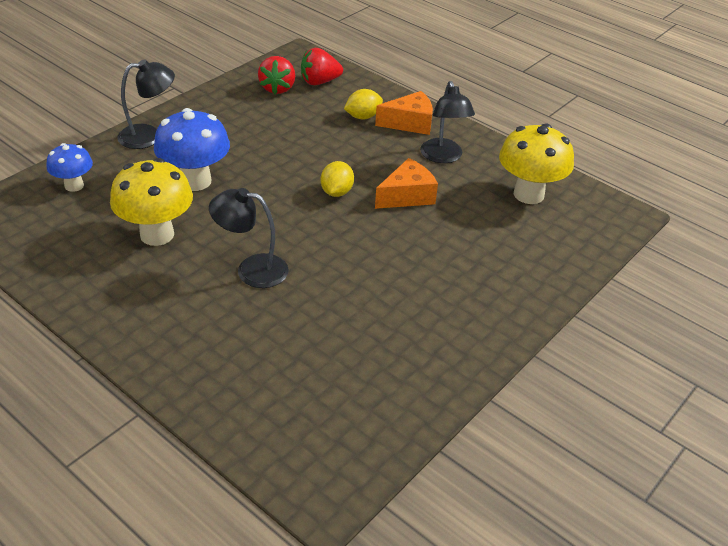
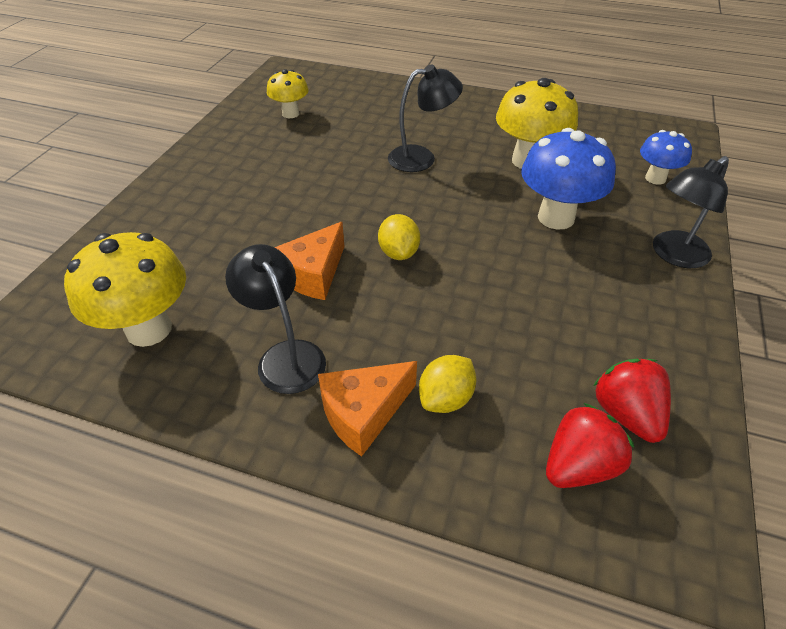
camera: 160 degrees right, 5 degrees up
none -> yellow mushroom [267,69,309,118]

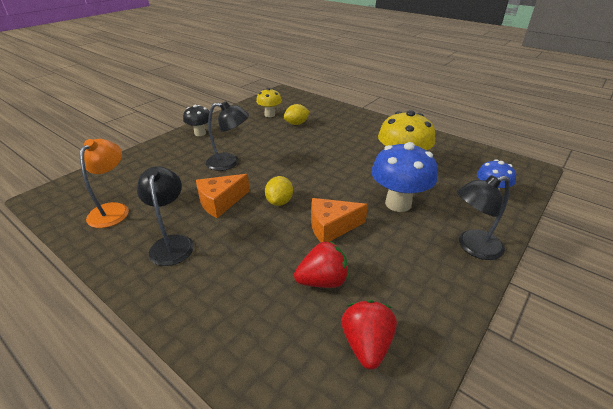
camera: 20 degrees right, 10 degrees down
yellow mushroom [64,232,186,347] -> orange lamp [80,139,129,228]
orange cheese [318,361,417,457] -> orange cheese moved to [311,198,368,242]
black lamp [388,65,463,172] -> black lamp moved to [206,101,249,171]
yellow lemon [419,355,476,413] -> yellow lemon moved to [284,104,310,125]
red strawberry [546,403,635,488] -> red strawberry moved to [294,241,349,288]
none -> black mushroom [183,105,209,136]

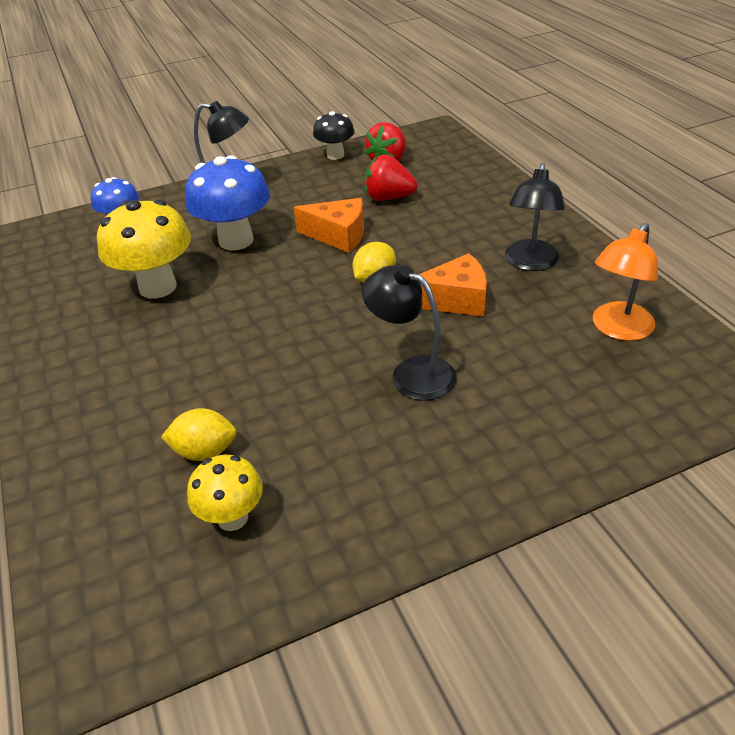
camera: 150 degrees left, 5 degrees up
black mushroom [183,105,209,136] -> black mushroom moved to [313,111,355,160]

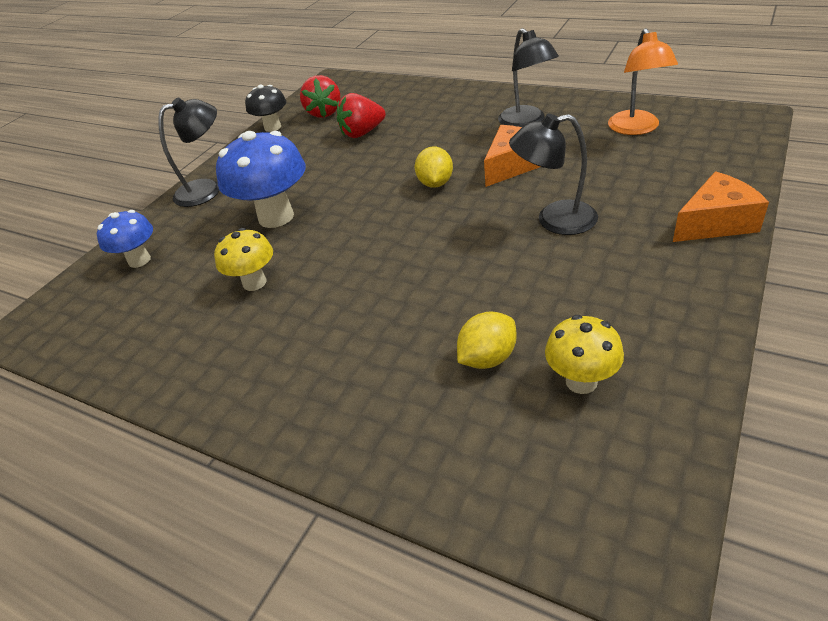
camera: 35 degrees left, 0 degrees up
yellow mushroom [97,200,191,299] -> yellow mushroom [214,228,273,291], size x0.59
orange cheese [294,198,364,253] -> orange cheese moved to [673,172,769,242]

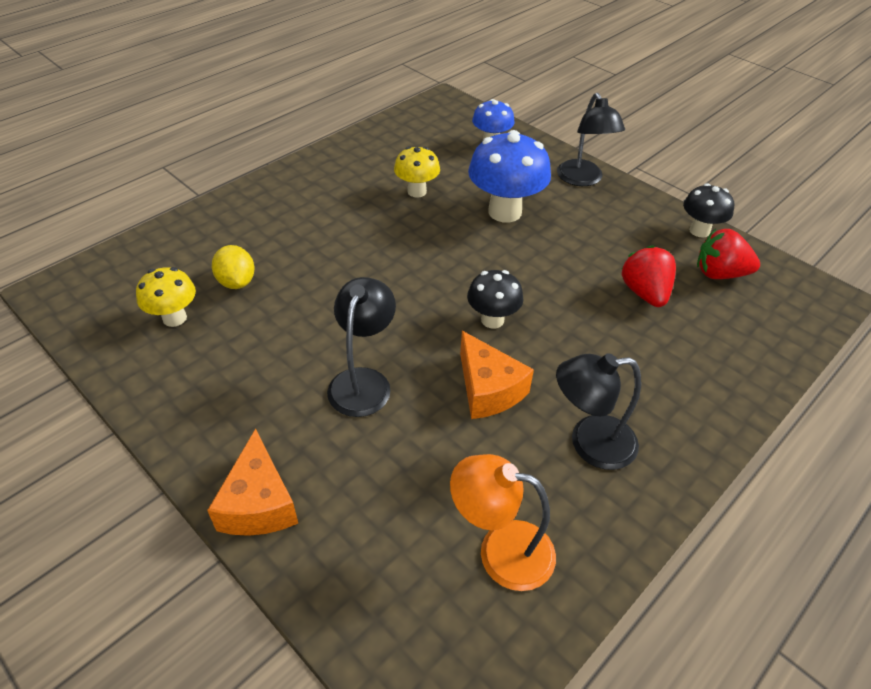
camera: 100 degrees right, 5 degrees up
yellow lemon [415,147,453,188] -> black mushroom [467,270,524,329]

